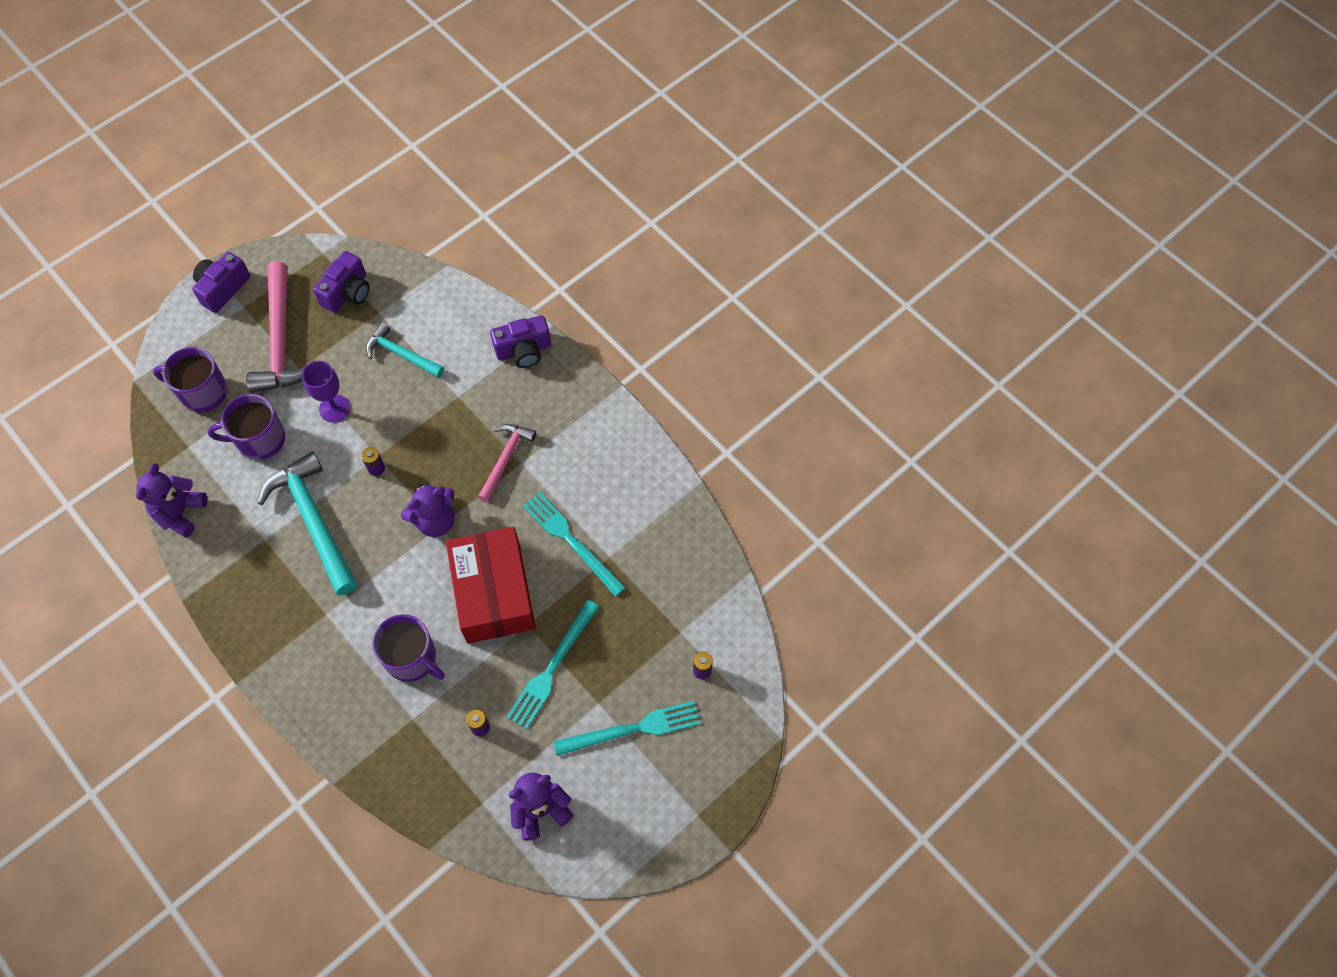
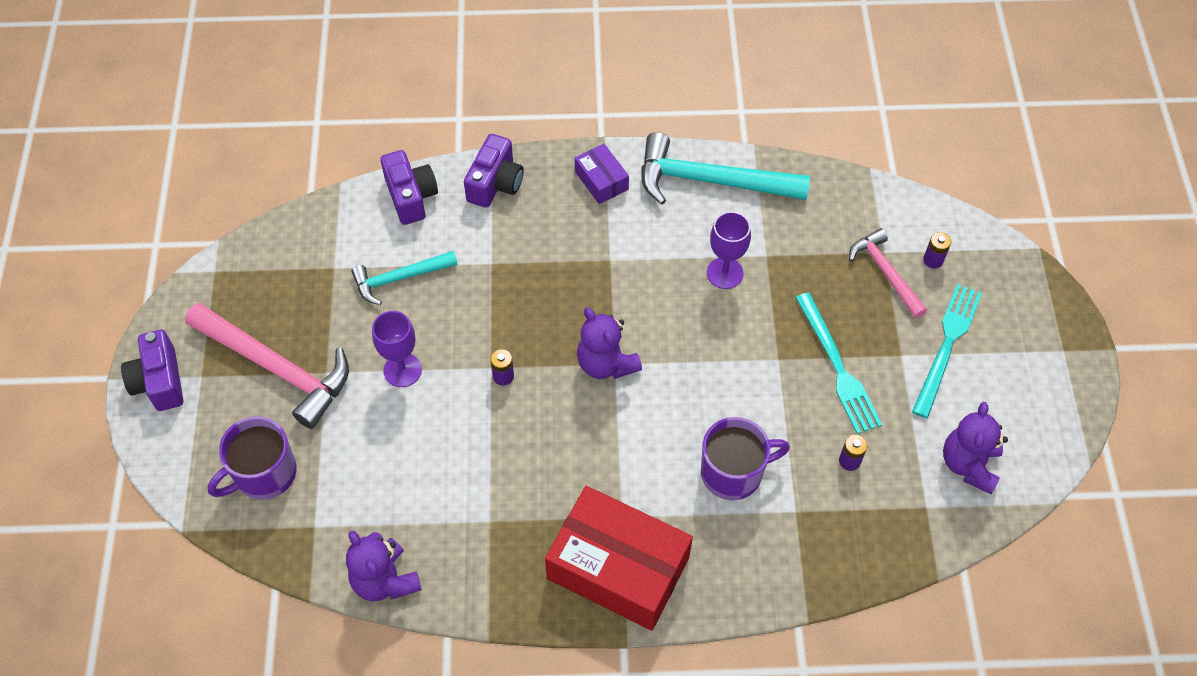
camera: 50 degrees left, 5 degrees down
purple mug [208,394,285,460] -> none
turquoise hammer [257,452,357,595] -> turquoise hammer moved to [641,132,810,205]
purple camera [313,251,369,313] -> purple camera moved to [381,150,438,225]
purple teddy bear [401,484,455,537] -> purple teddy bear turned 135 degrees clockwise [577,308,642,379]
red box [446,527,536,644] -> red box moved to [545,486,693,631]
pink hammer [478,424,536,503] -> pink hammer moved to [849,228,927,318]
turquoise fork [522,491,626,597] -> purple goblet [707,211,751,289]
none -> purple box [575,144,629,204]

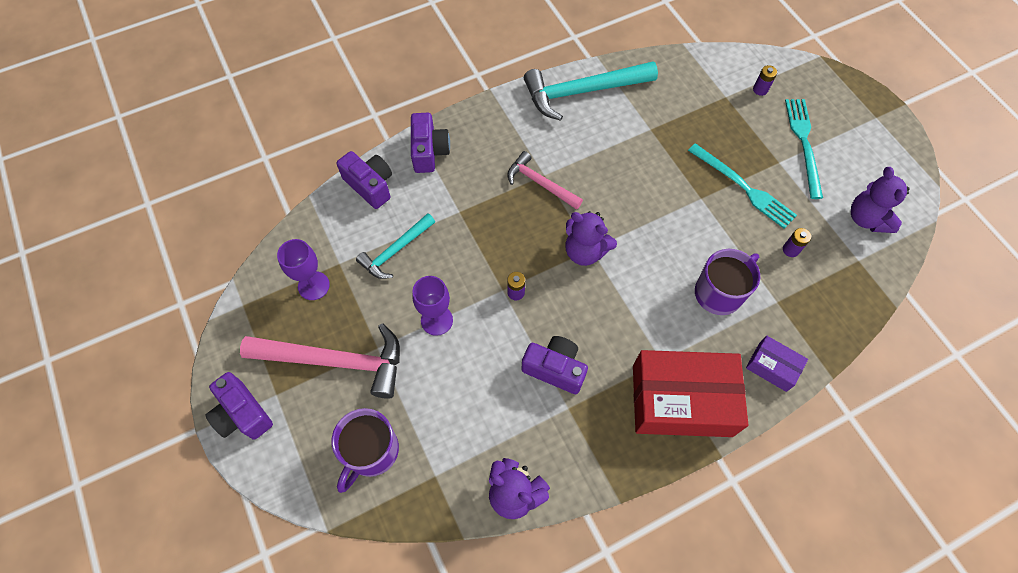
camera: 25 degrees left, 5 degrees up
purple box [575,144,629,204] -> purple box moved to [746,336,808,392]
purple goblet [707,211,751,289] -> purple goblet moved to [277,239,330,300]
pink hammer [849,228,927,318] -> pink hammer moved to [507,151,583,210]
none -> purple camera [521,336,588,394]

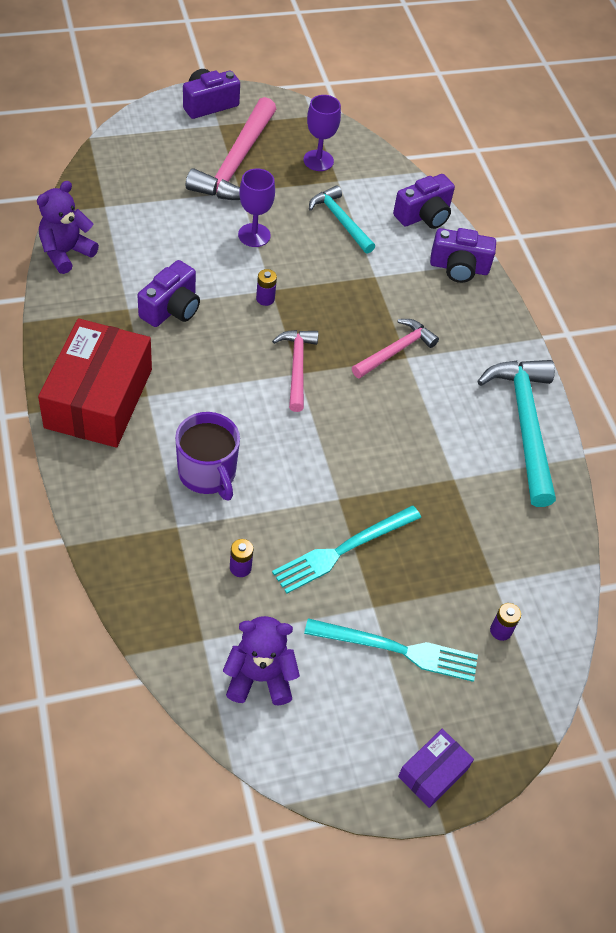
camera: 95 degrees right, 10 degrees down
purple mug [332,408,399,493] -> none
purple teddy bear [565,211,617,266] -> pink hammer [272,330,318,412]
purple box [746,336,808,392] -> purple box moved to [398,729,474,808]

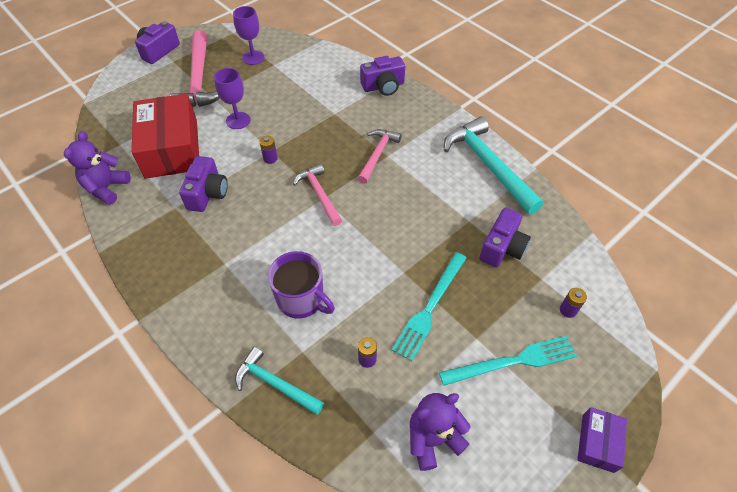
camera: 20 degrees left, 0 degrees up
red box [38,318,152,448] -> red box moved to [132,94,199,179]
turquoise hammer [309,185,375,254] -> turquoise hammer moved to [235,347,324,415]
purple camera [393,174,455,229] -> purple camera moved to [479,207,531,267]

